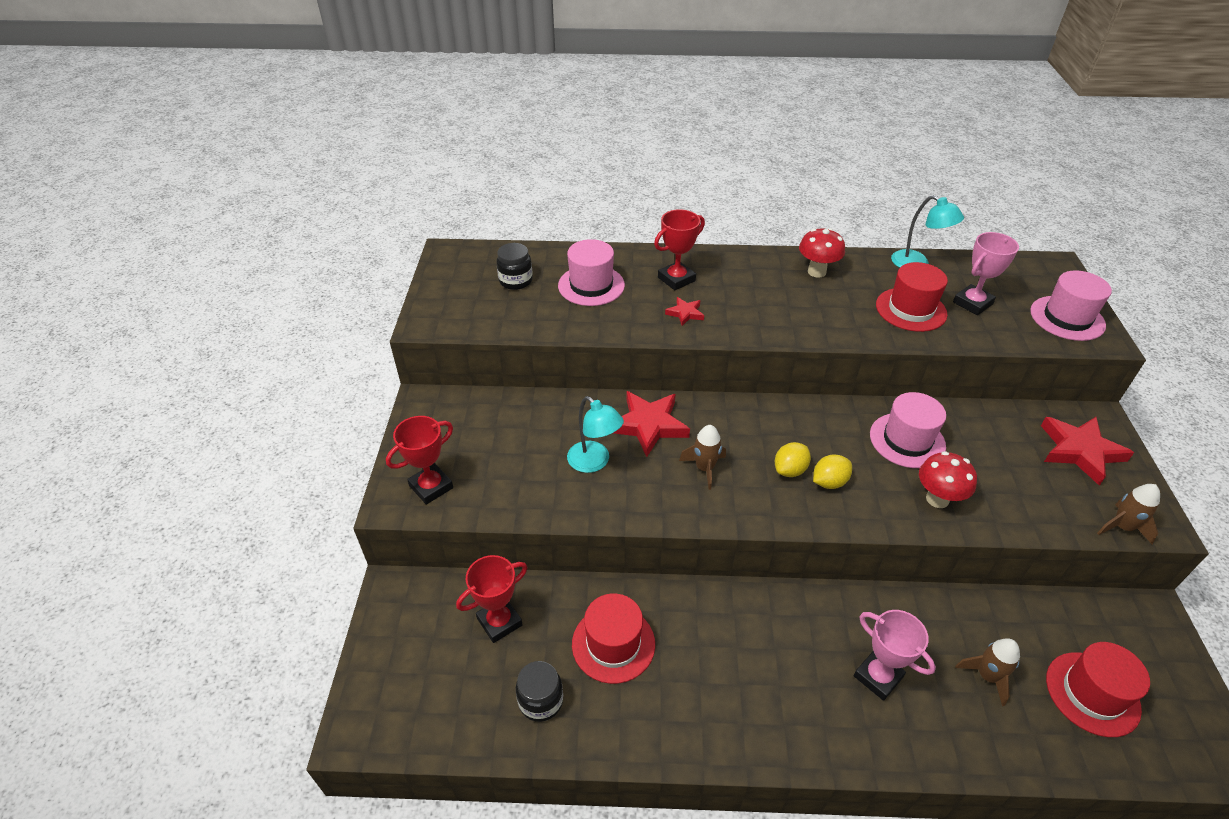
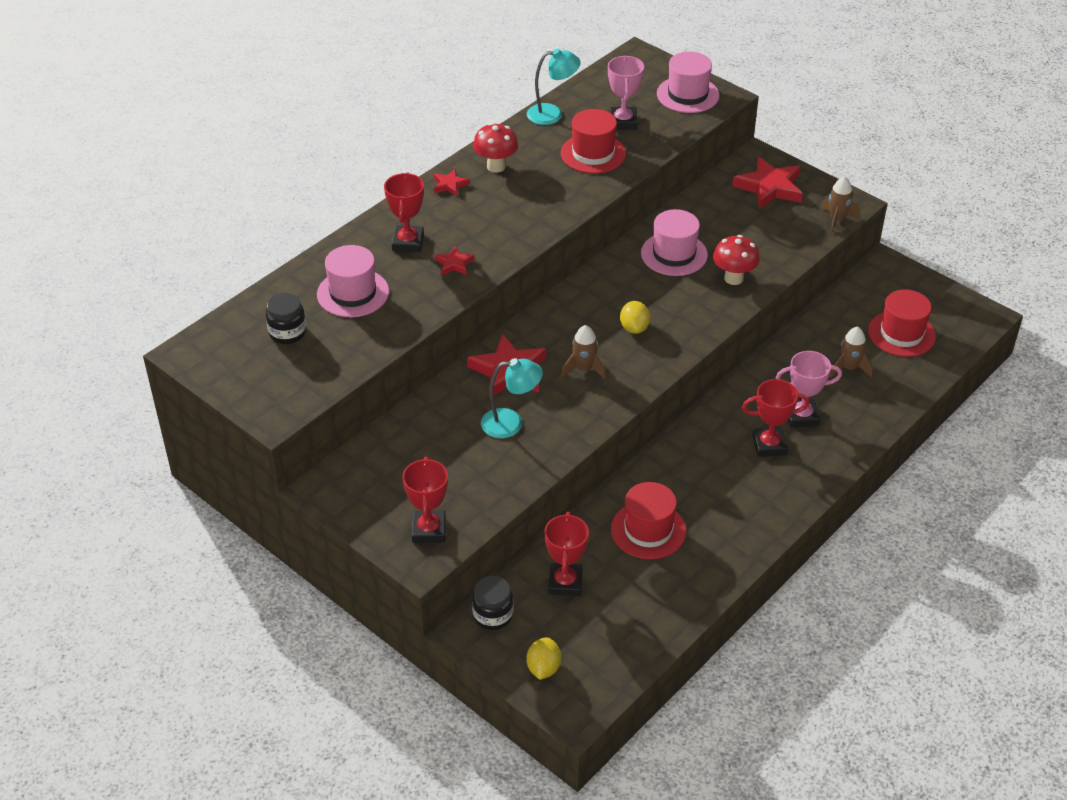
camera: 50 degrees left, 0 degrees up
black jar [516,661,563,722] -> black jar moved to [472,576,514,630]
yellow lemon [813,454,852,489] -> yellow lemon moved to [526,637,561,680]
none -> red star [434,169,470,197]
none -> red trophy [742,379,809,457]

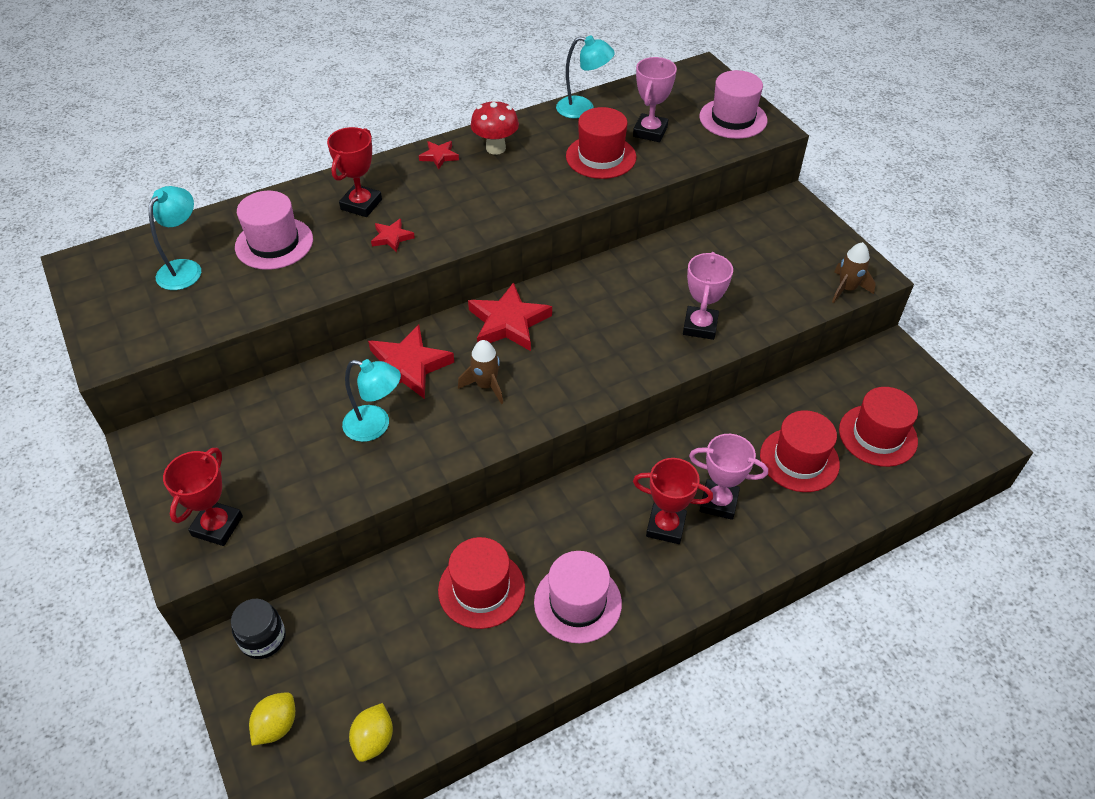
camera: 20 degrees right, 5 degrees up
black jar [266,293,306,344] -> turquoise lamp [149,186,201,290]
red trophy [544,512,589,596] -> none
yellow lemon [620,301,650,334] -> yellow lemon moved to [349,703,393,762]
pink hat [641,209,708,276] -> pink hat moved to [534,551,622,643]
red mushroom [713,235,760,285] -> pink trophy [683,252,733,340]
red star [732,157,803,210] -> red star moved to [468,282,552,351]
brown rocket [830,327,873,377] -> red hat [760,410,840,492]

